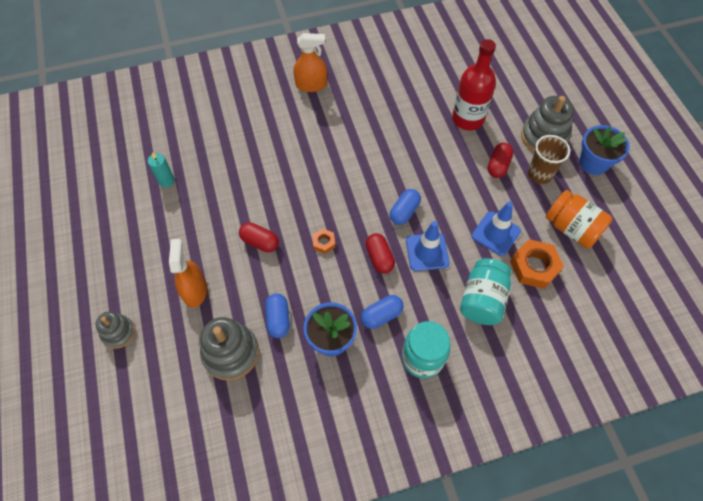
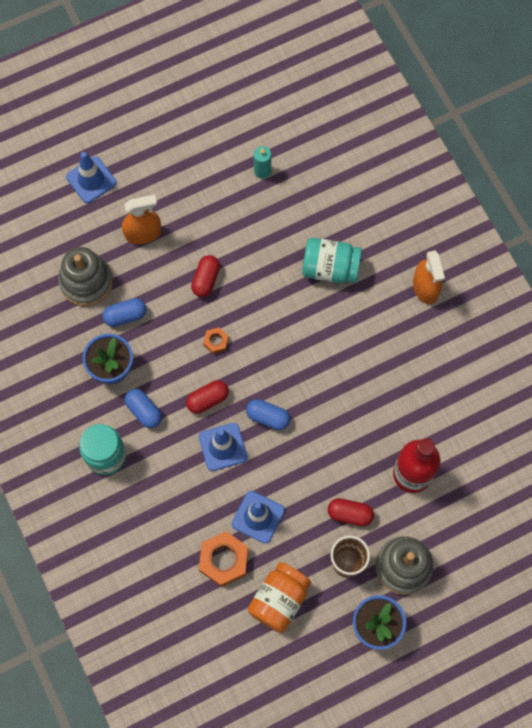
camera: 80 degrees right, 10 degrees up
grey stacking toy [96,312,135,349] -> blue traffic cone [66,152,116,203]
turquoise jar [460,258,511,325] -> turquoise jar moved to [302,238,362,283]

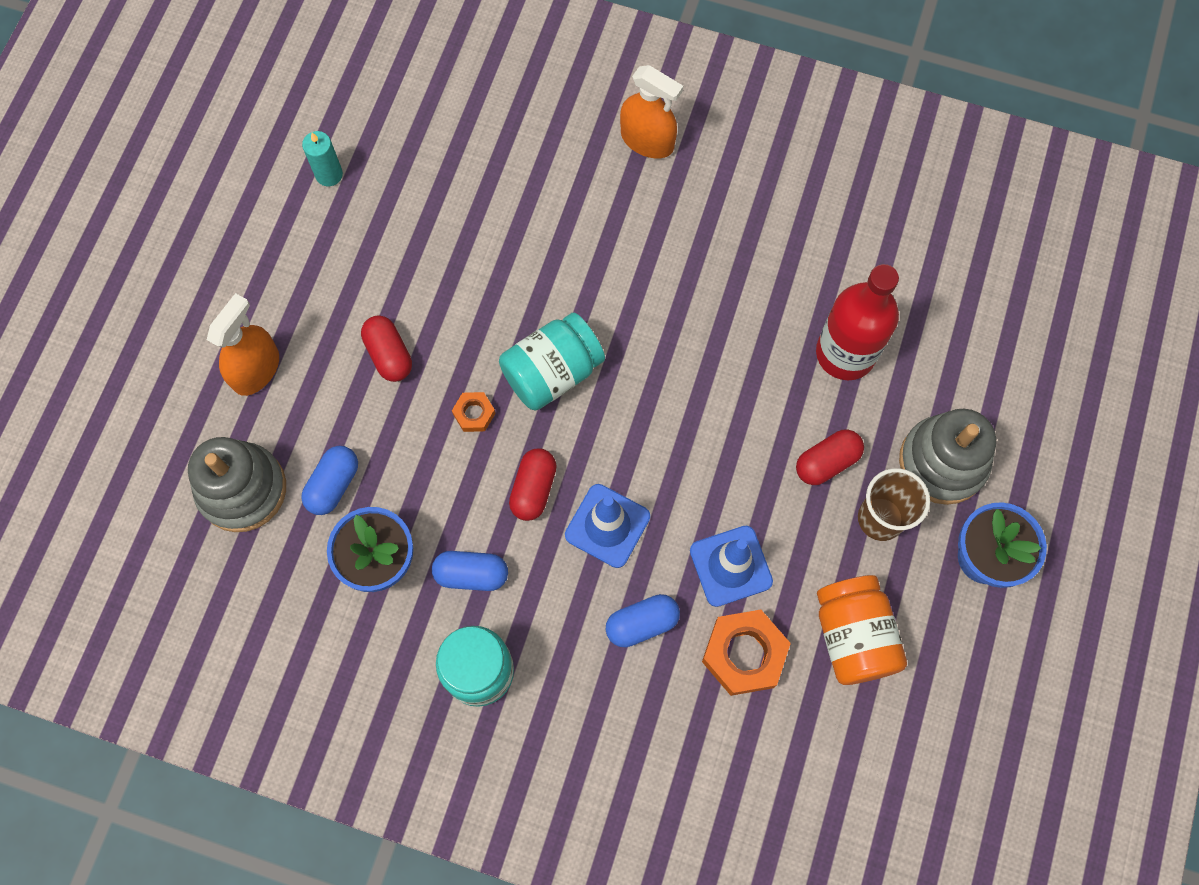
camera: 45 degrees left, 0 degrees up
blue traffic cone [66,152,116,203] -> none
blue capsule [246,399,290,430] -> blue capsule moved to [606,594,680,647]
turquoise jar [302,238,362,283] -> turquoise jar moved to [499,313,605,411]

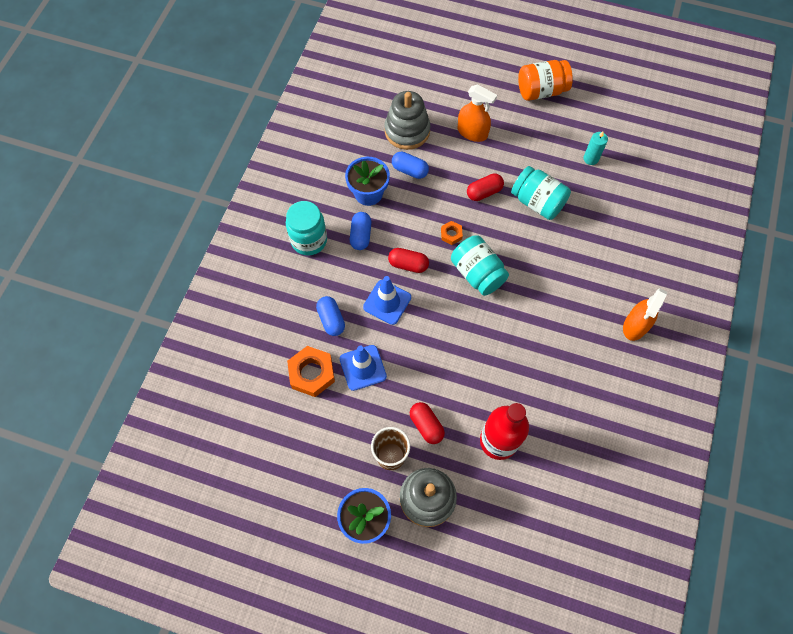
camera: 90 degrees right, 5 degrees down
orange jar [817,575,907,685] -> orange jar moved to [518,60,573,101]
none -> turquoise jar [511,166,571,220]

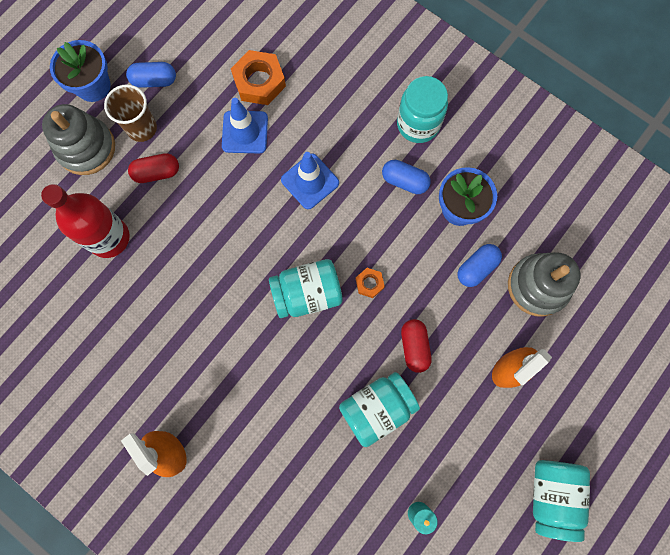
camera: 110 degrees right, 10 degrees up
blue capsule [316,296,345,336] -> blue capsule moved to [126,62,176,88]
red capsule [388,248,429,273] -> none
orange jar [518,60,573,101] -> turquoise jar [533,460,590,542]

